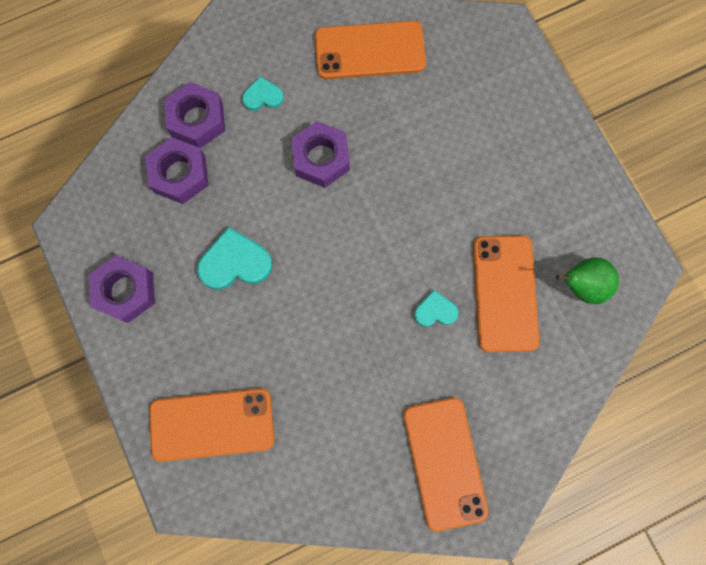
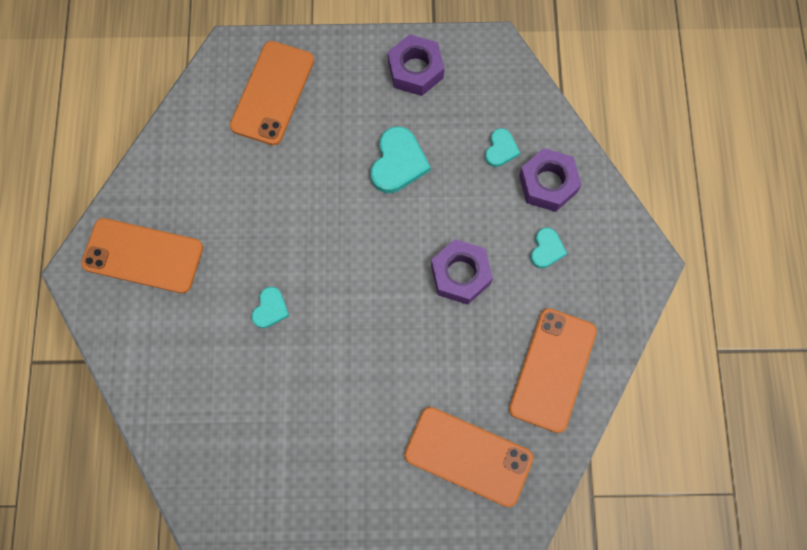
camera: 115 degrees right, 5 degrees down
purple nut [145,137,209,204] -> turquoise heart [485,128,520,167]
orange phone [473,236,540,352] -> orange phone moved to [404,407,533,507]
green pear [556,257,619,304] -> none

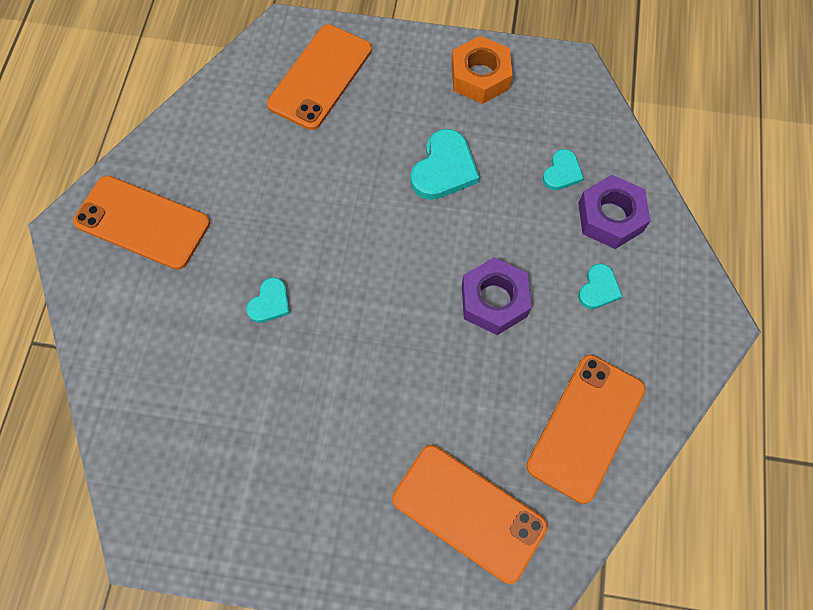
camera: 10 degrees right, 5 degrees down
purple nut [388,34,444,96] -> orange nut [451,36,513,104]

